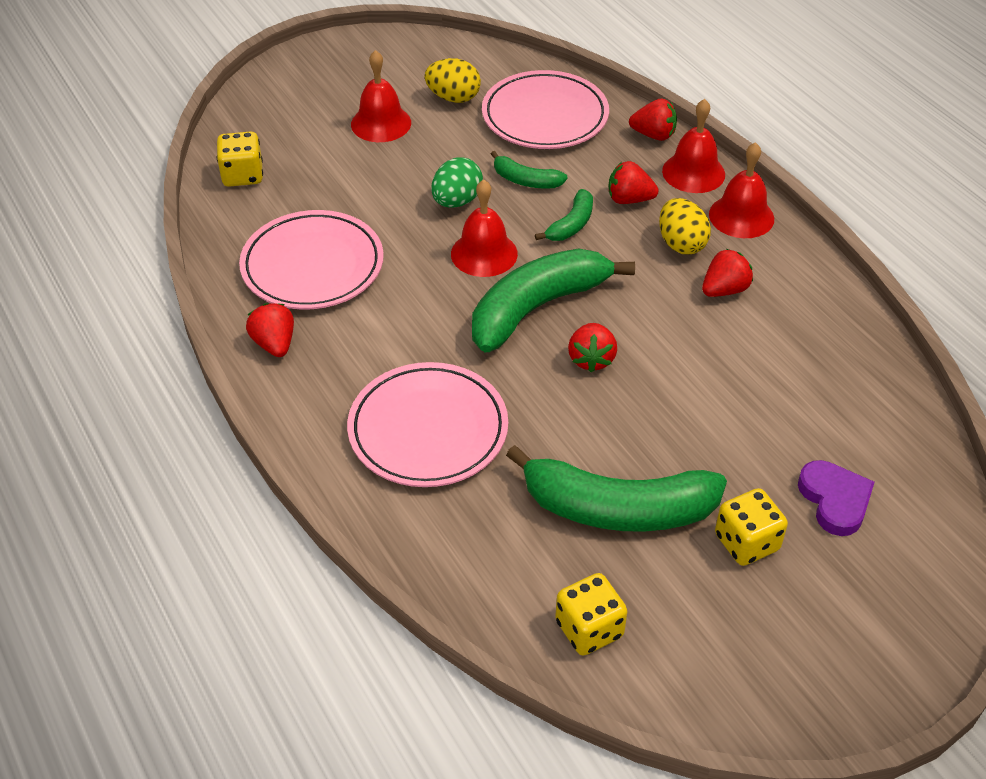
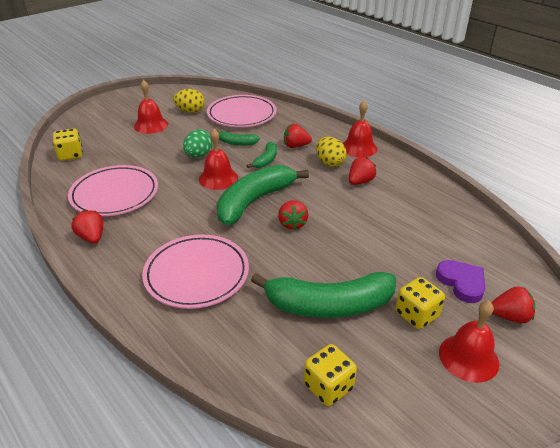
camera: 10 degrees left, 10 degrees down
red strawberry [629,99,677,141] -> red strawberry moved to [491,286,535,323]
red bell [662,99,725,193] -> red bell moved to [439,301,499,383]

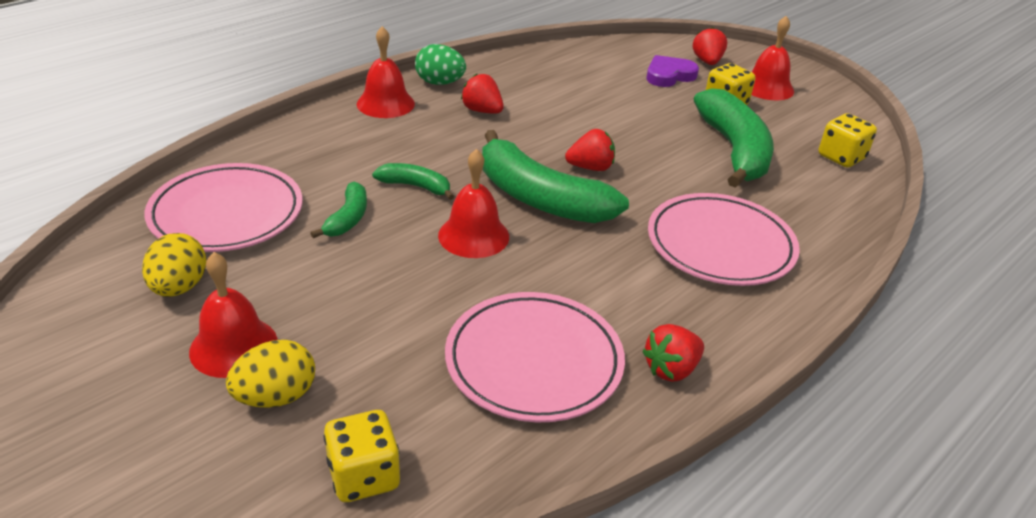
camera: 95 degrees left, 0 degrees up
green egg [183,129,213,158] -> green egg moved to [415,44,466,85]
red strawberry [284,124,312,148] -> none
yellow egg [316,137,347,167] -> yellow egg moved to [226,340,315,408]

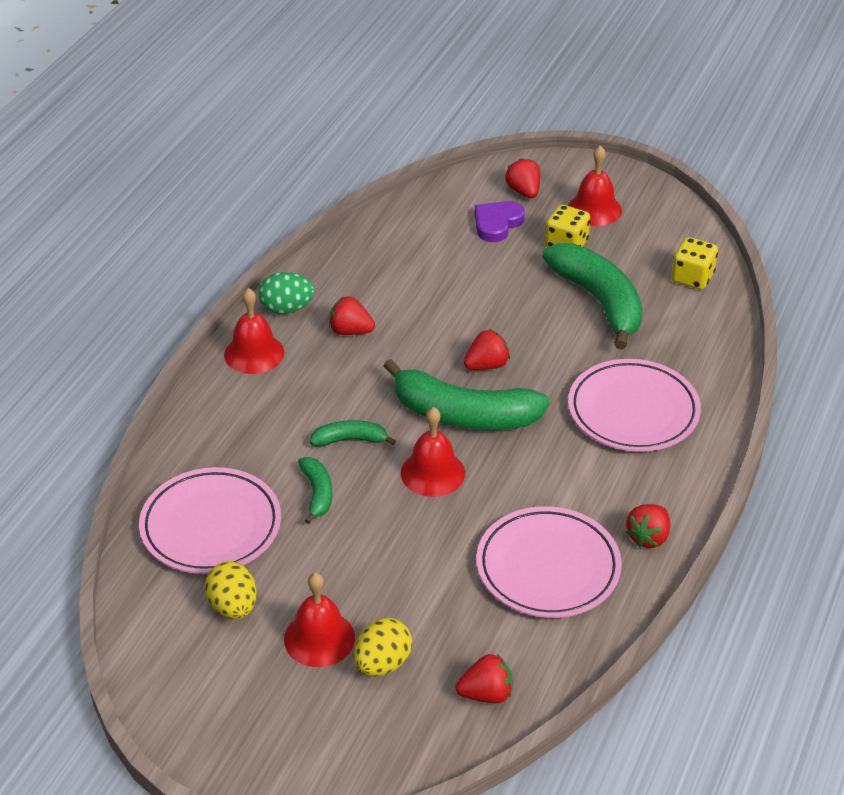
camera: 20 degrees left, 5 degrees up
yellow dice [324,410,400,502] -> red strawberry [455,654,512,703]

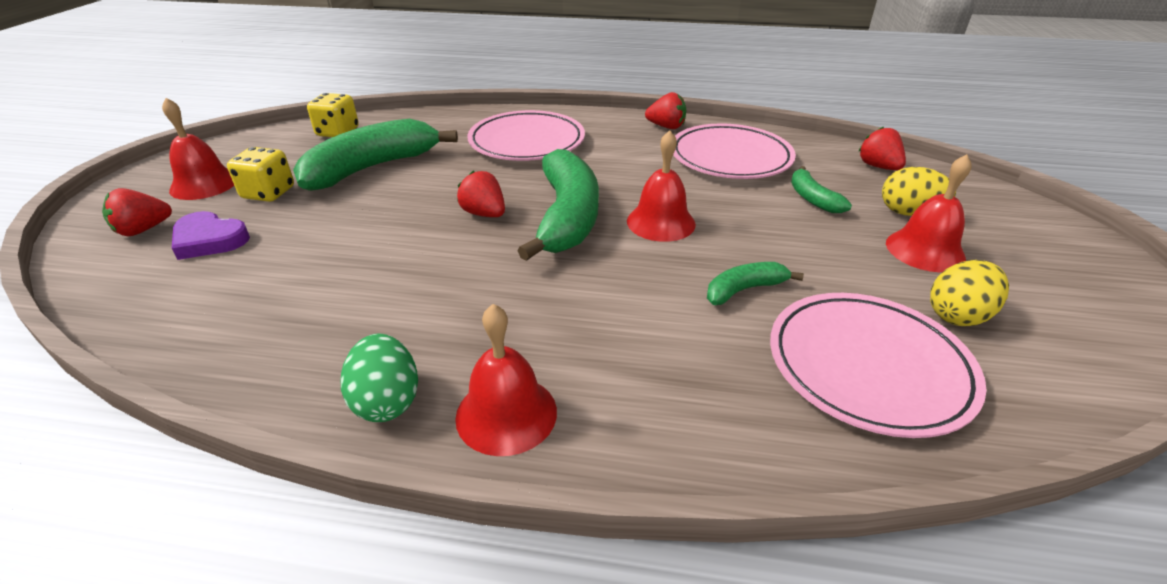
camera: 105 degrees left, 5 degrees down
green banana [310,420,396,446] -> green banana moved to [791,166,852,213]
red strawberry [329,296,375,335] -> none

